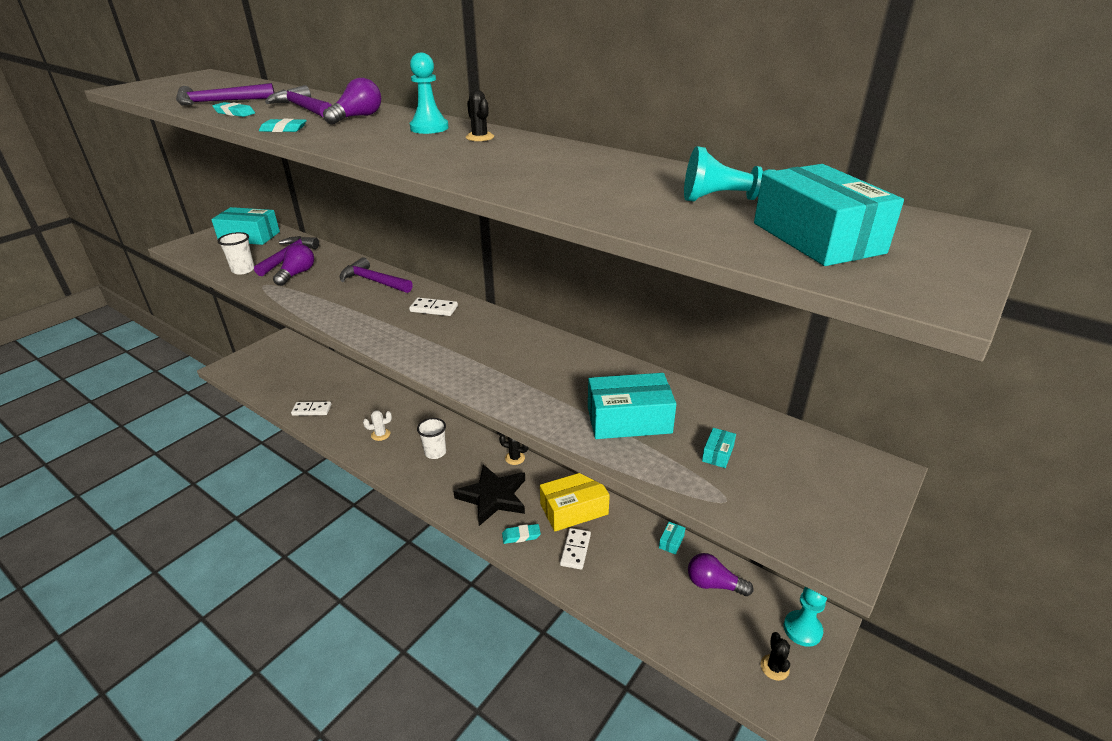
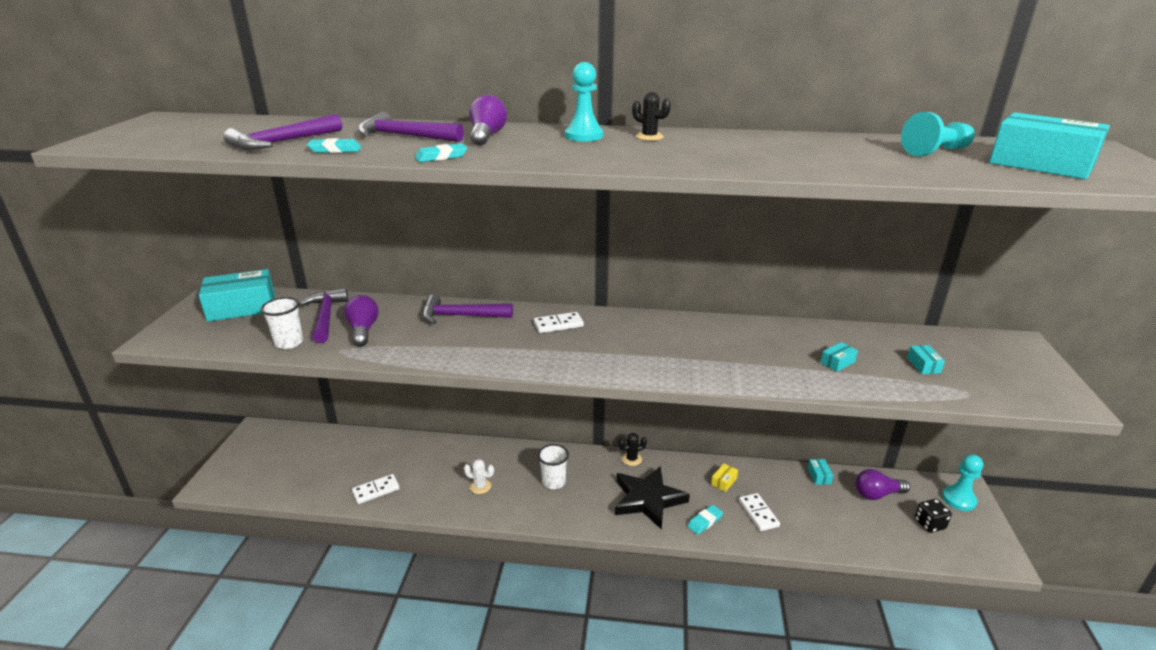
camera: 30 degrees left, 5 degrees down
white cactus [363,410,392,441] -> white cactus turned 60 degrees clockwise [464,459,494,494]
yellow box [540,473,610,531] -> yellow box [711,464,738,492], size x0.43
turquoise box [588,373,676,439] -> turquoise box [820,342,858,372], size x0.43
black cactus [761,632,790,681] -> none
none -> black dice [915,499,952,533]

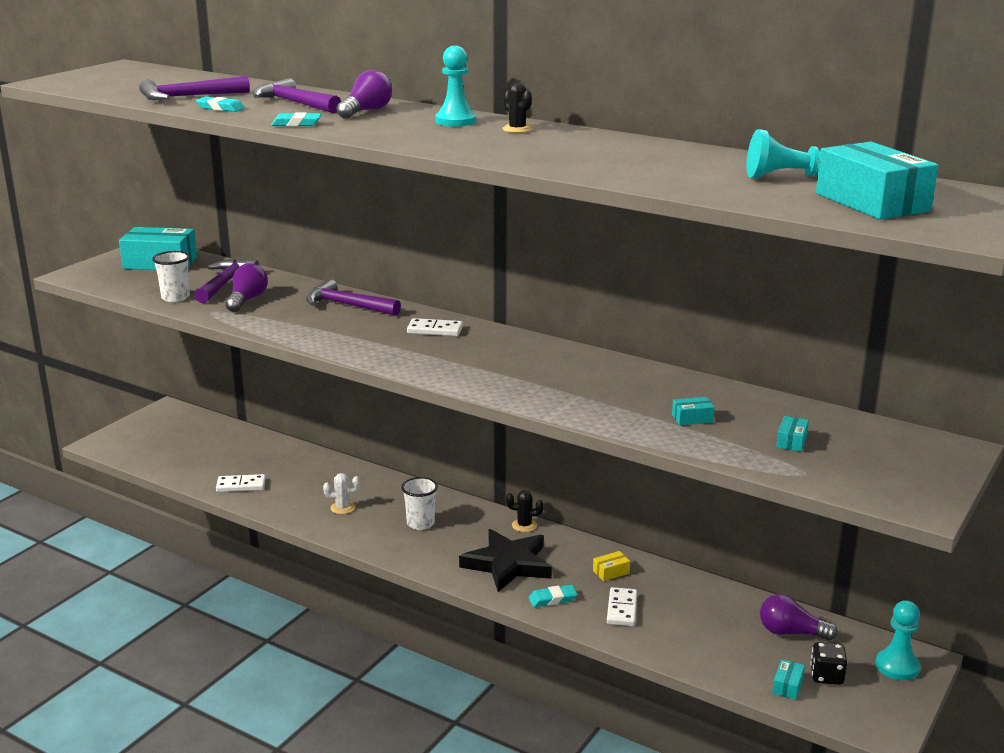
camera: 25 degrees right, 5 degrees down
white cactus [464,459,494,494] -> white cactus turned 45 degrees counterclockwise [323,473,360,514]
turquoise box [808,459,834,485] -> turquoise box moved to [772,659,805,700]

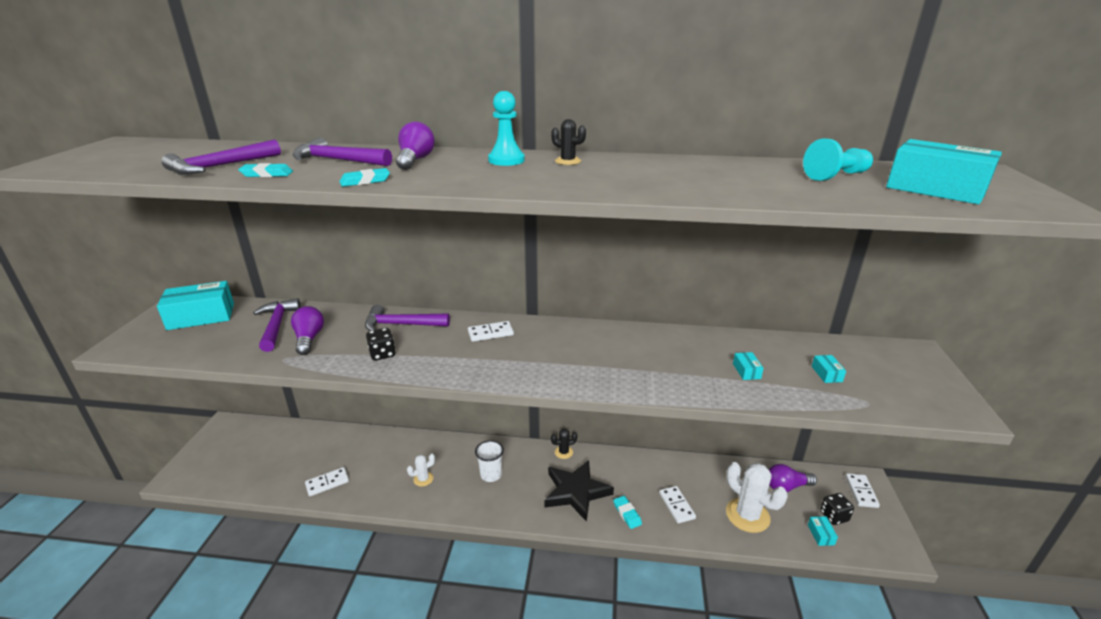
camera: 25 degrees left, 5 degrees up
white cup [152,251,190,302] -> none
turquoise eraser [529,585,577,607] -> turquoise eraser turned 75 degrees counterclockwise [613,496,642,529]
yellow box [593,551,630,581] -> none
turquoise box [672,397,715,425] -> turquoise box turned 60 degrees counterclockwise [733,352,764,380]
turquoise pawn [875,600,921,680] -> white domino [845,473,880,508]
none -> black dice [366,328,396,361]
none -> white cactus [726,462,788,533]

